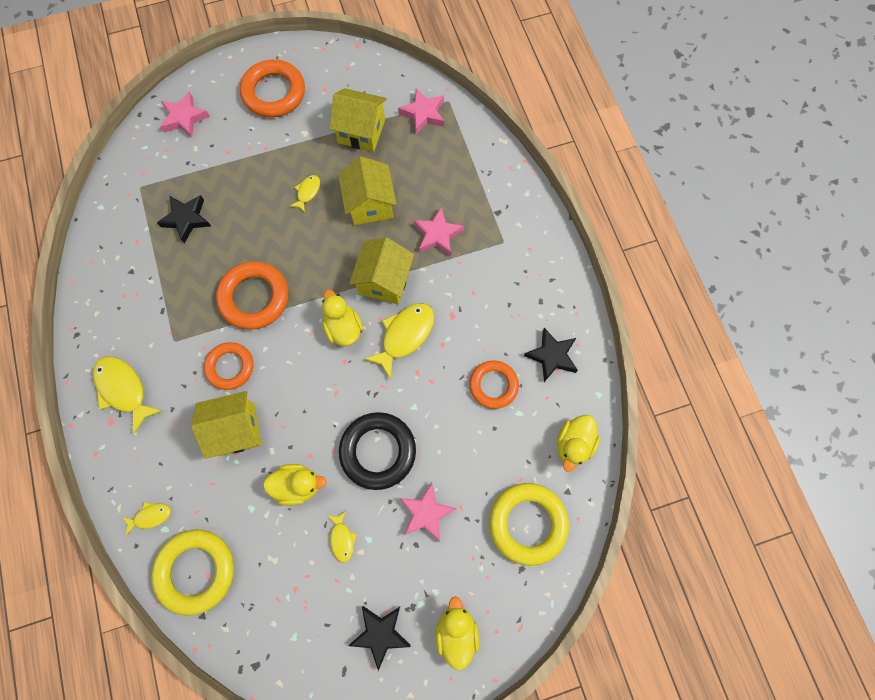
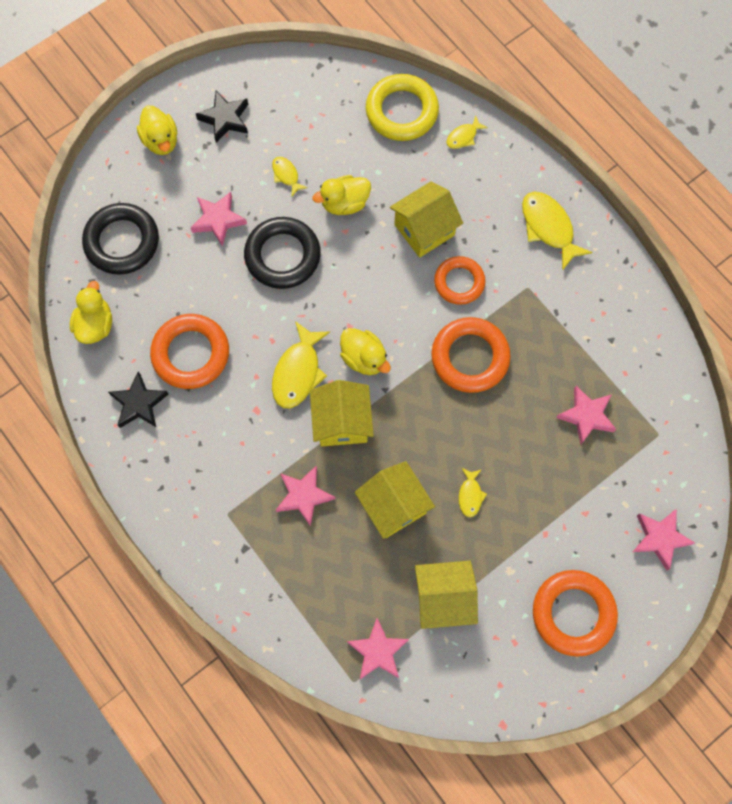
camera: 160 degrees right, 0 degrees up
yellow fish [93,356,163,434] -> yellow fish turned 150 degrees counterclockwise [522,192,593,271]
black star [157,195,211,244] -> pink star [556,386,616,445]
orange ring [469,360,519,409] -> orange ring [150,314,229,389], size x1.50
yellow ring [489,483,569,566] -> black ring [82,203,159,275]

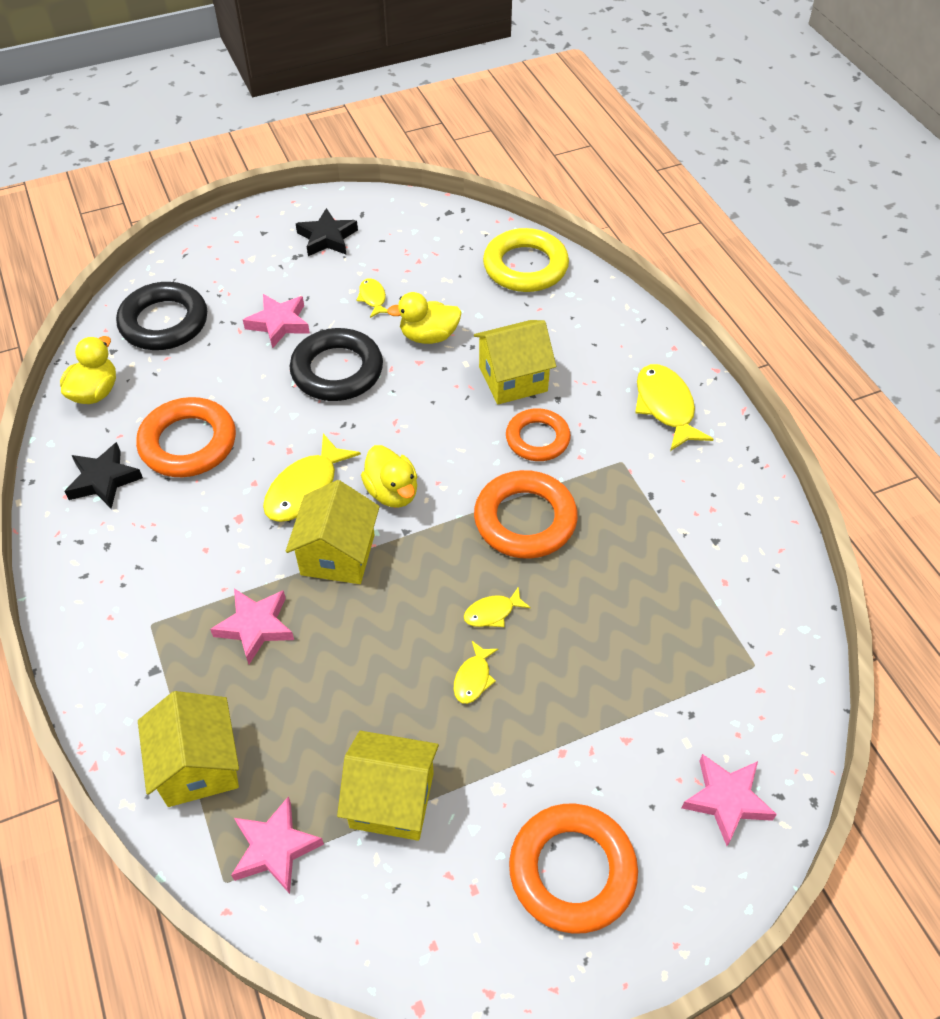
camera: 15 degrees right, 20 degrees down
yellow duck [137,106,177,155] -> none
yellow house [355,461,435,539] -> yellow house moved to [138,691,239,807]
yellow fish [447,115,488,149] -> yellow fish moved to [464,586,531,627]
pink star [556,386,616,445] -> none

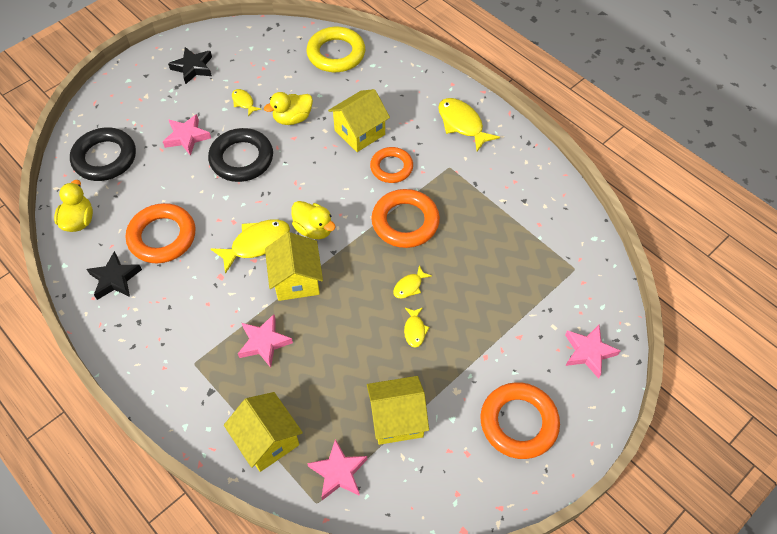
camera: 20 degrees left, 5 degrees up
yellow fish [263,433,361,522] -> yellow fish turned 135 degrees counterclockwise [211,219,290,274]

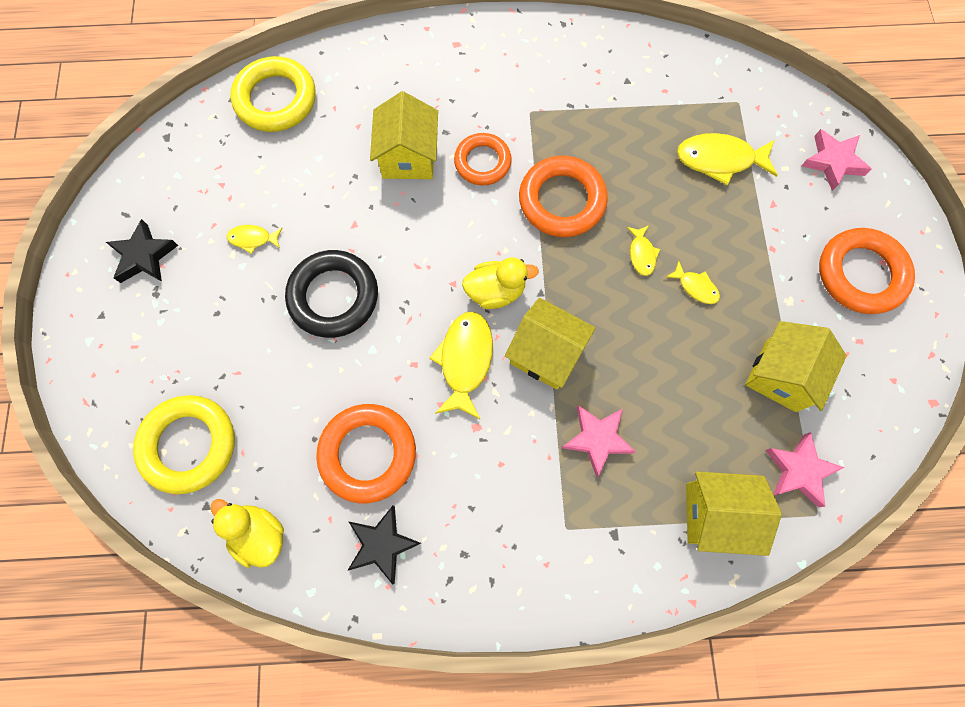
camera: 50 degrees left, 15 degrees up
black ring [70,127,136,181] -> yellow ring [133,395,235,494]
pink star [163,114,211,156] -> none
yellow duck [264,92,313,125] -> none
yellow fish [438,98,500,151] -> yellow fish moved to [677,133,778,185]

